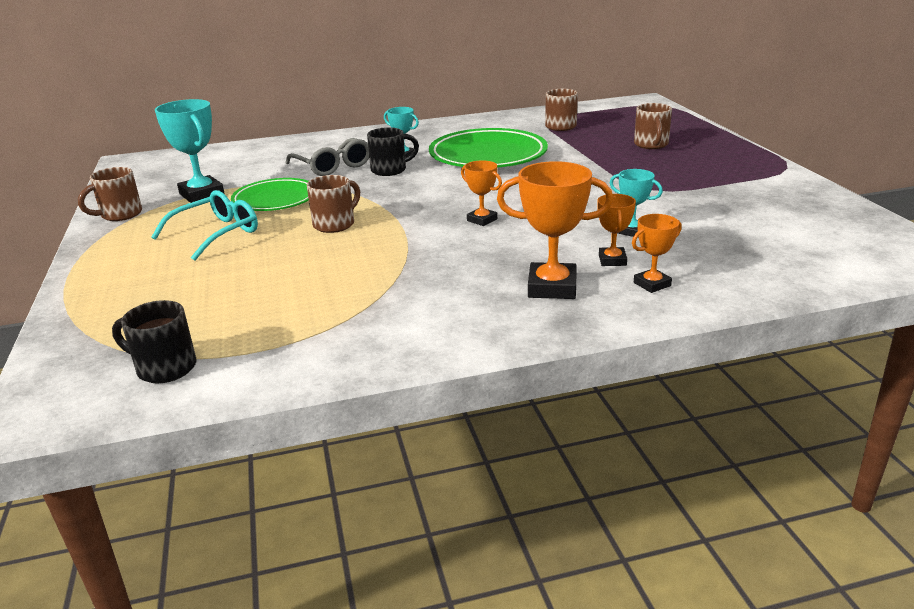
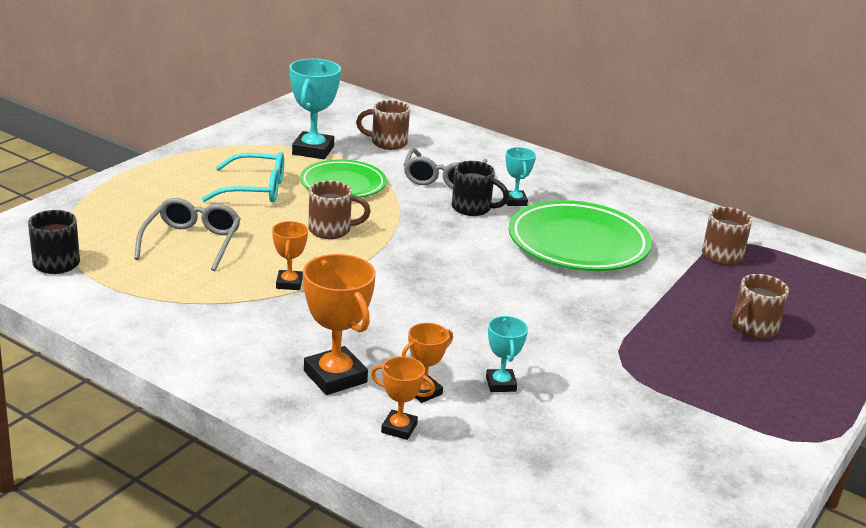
camera: 45 degrees right, 0 degrees up
brown mug [78,167,142,221] -> brown mug moved to [356,100,410,150]
orange trophy [461,160,502,226] -> orange trophy moved to [272,221,308,290]
none -> grey glasses [134,198,241,271]

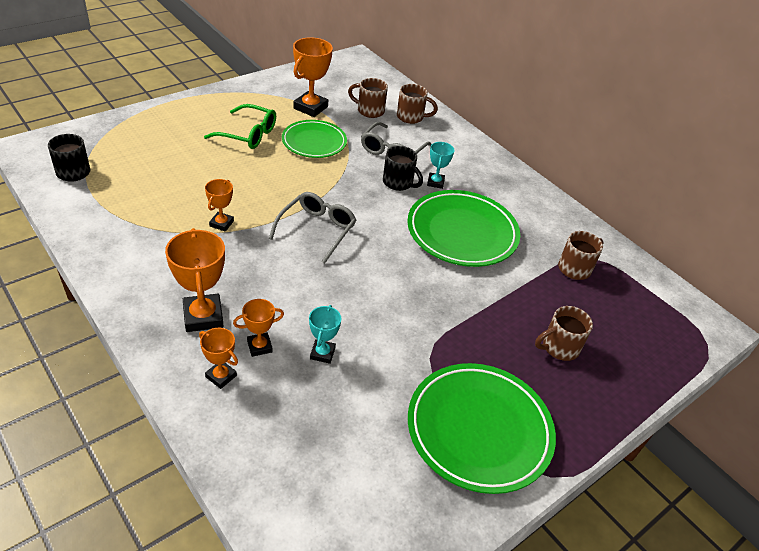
camera: 15 degrees right, 15 degrees up
grey glasses [134,198,241,271] -> grey glasses moved to [269,192,356,264]
turquoise glasses [202,152,284,202] -> green glasses [204,104,276,149]
turquoise trophy [289,59,341,159] -> orange trophy [293,37,333,117]
brown mug [308,180,371,239] -> brown mug moved to [397,84,438,124]
none -> green plate [408,363,556,494]

